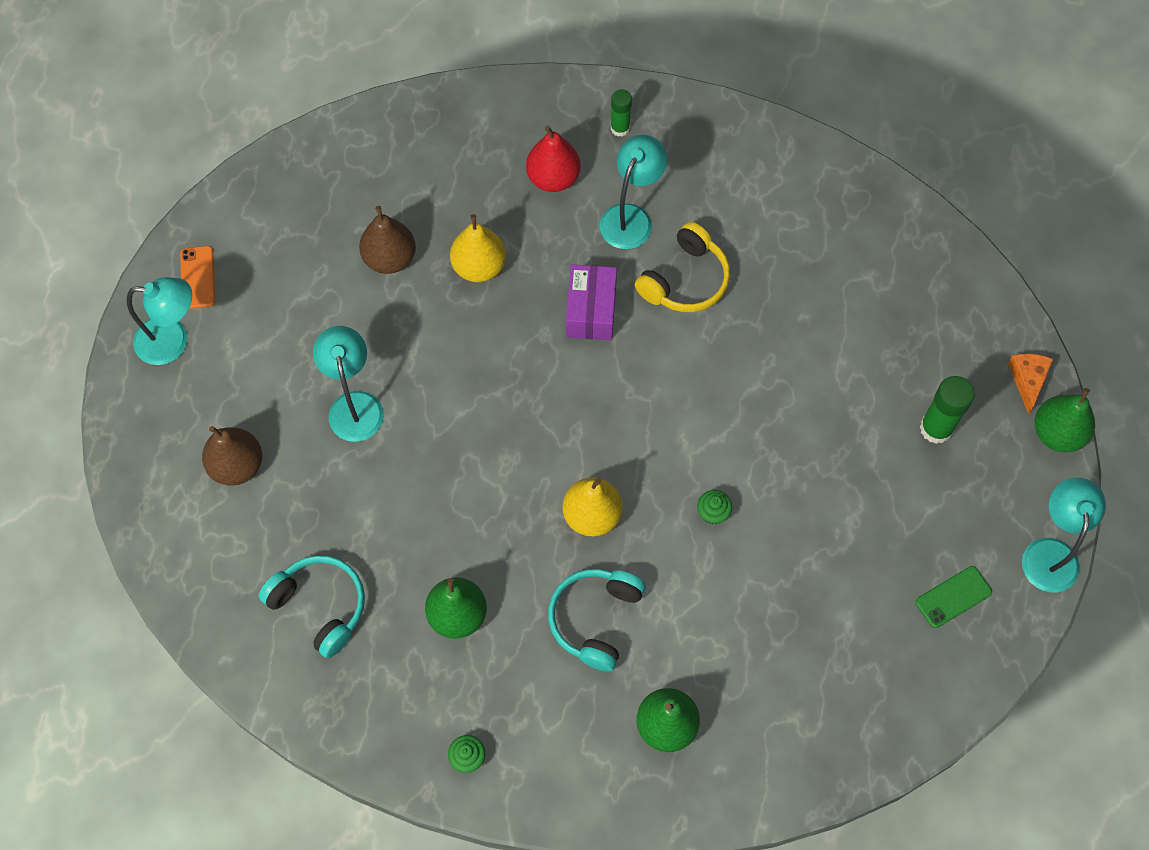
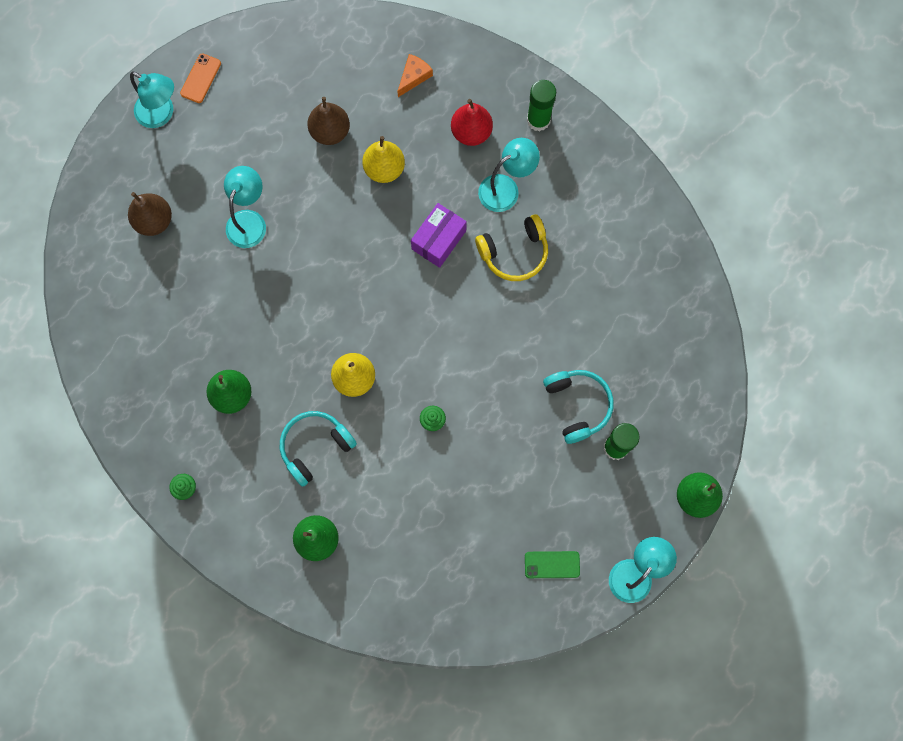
camera: 30 degrees right, 10 degrees up
turquoise headphones [259,555,365,658] -> turquoise headphones moved to [543,370,614,444]
green glue stick [611,89,632,137] -> green glue stick [527,80,556,131], size x1.58
orange cheese [1008,354,1053,415] -> orange cheese moved to [397,54,433,97]

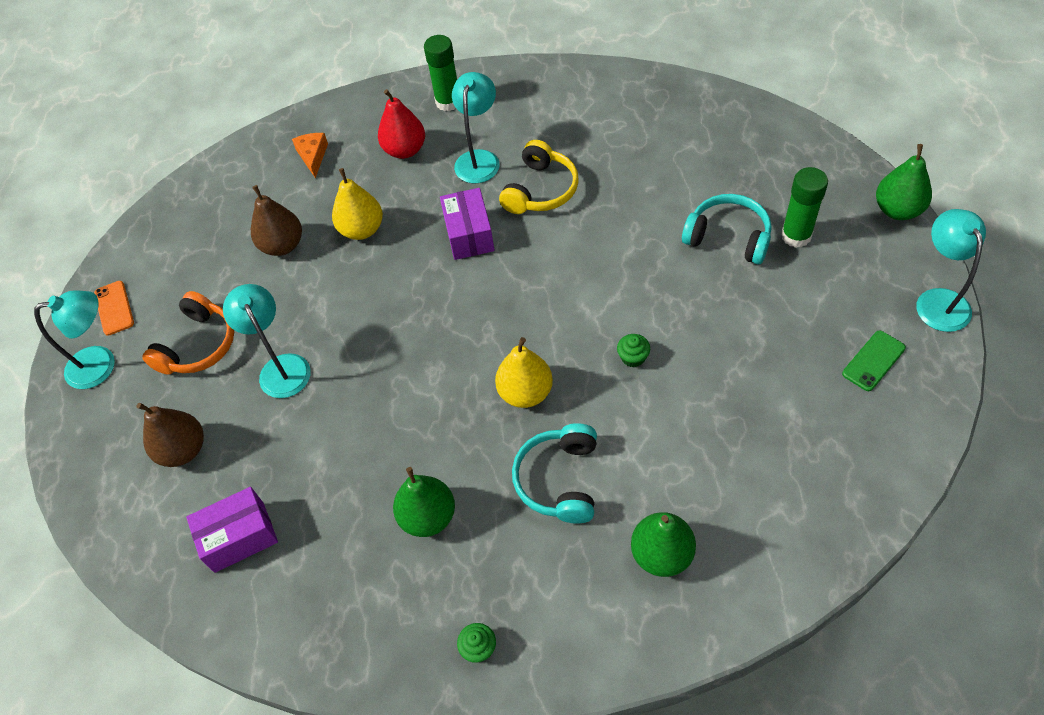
camera: 40 degrees left, 20 degrees down
none -> orange headphones [142,291,234,375]
none -> purple box [186,487,278,573]

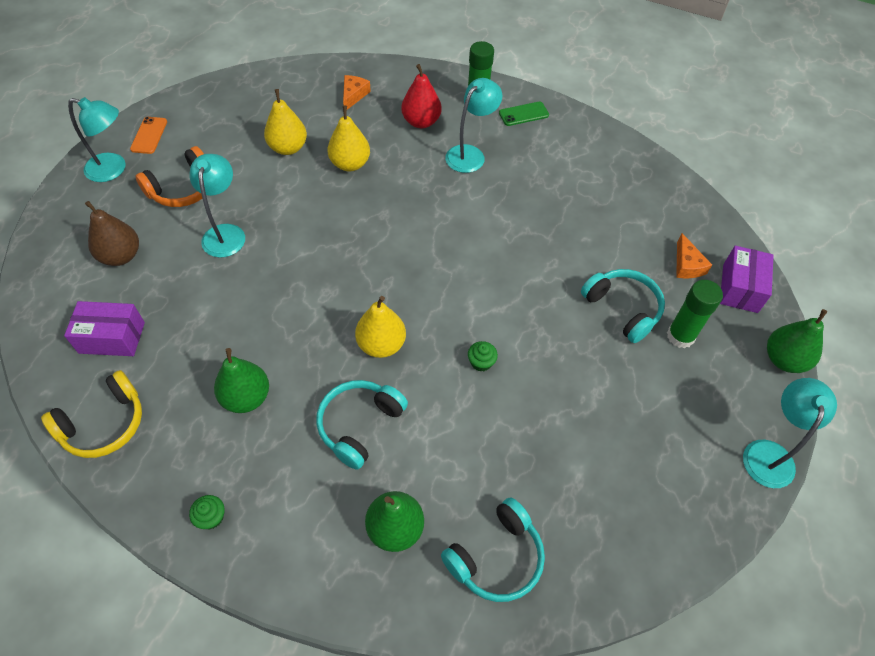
camera: 20 degrees right, 0 degrees up
brown pear [251,185,302,256] -> yellow pear [264,89,307,155]
purple box [440,188,494,260] -> purple box moved to [720,246,774,313]
yellow headphones [499,140,579,214] -> yellow headphones moved to [41,370,142,458]
green phone [842,331,906,391] -> green phone moved to [499,102,549,126]
none -> turquoise headphones [441,498,545,602]
none -> orange cheese [676,233,712,278]

